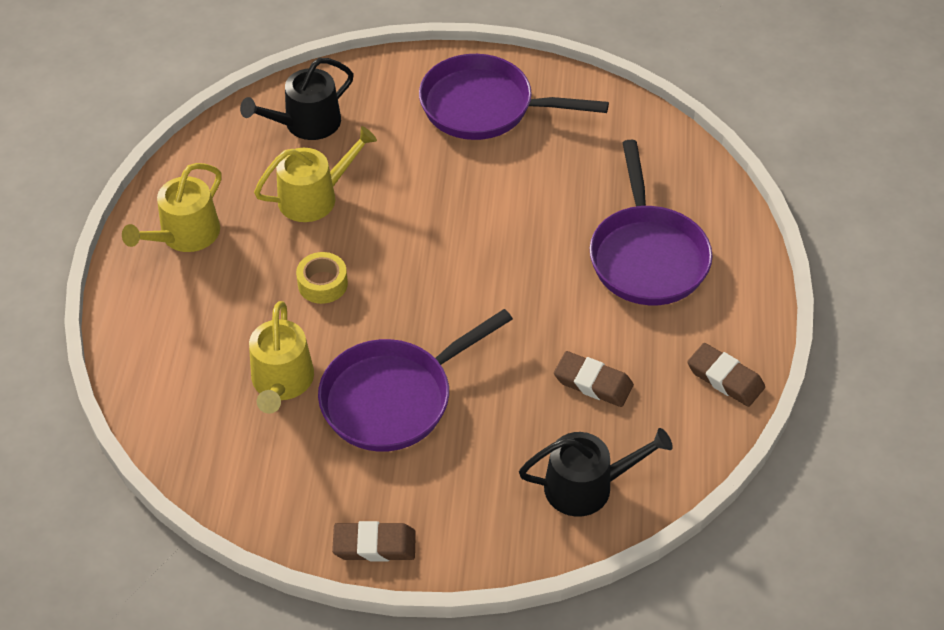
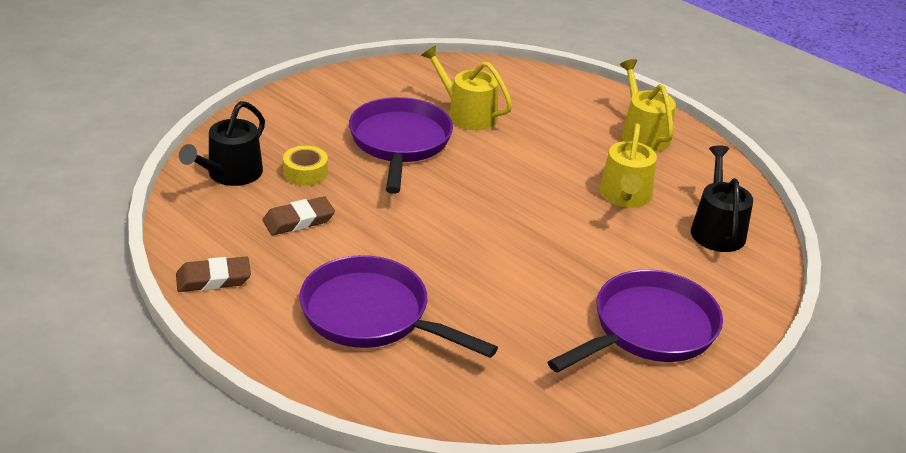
camera: 125 degrees right, 15 degrees down
yellow tape [296,252,348,304] -> yellow tape moved to [283,146,328,186]
brown eraser [332,521,416,561] -> none

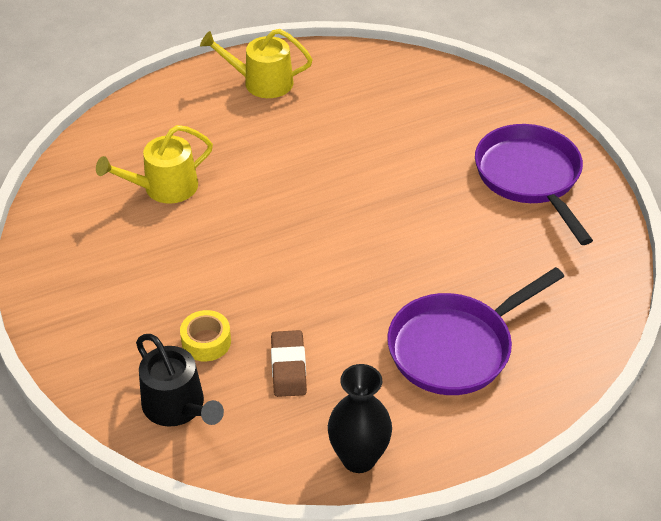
camera: 65 degrees left, 10 degrees up
brown eraser [176,256,251,292] -> black vase [328,364,392,473]
purple pan [349,97,453,194] -> none
yellow watering can [599,123,657,208] -> none
black watering can [691,146,753,252] -> none

